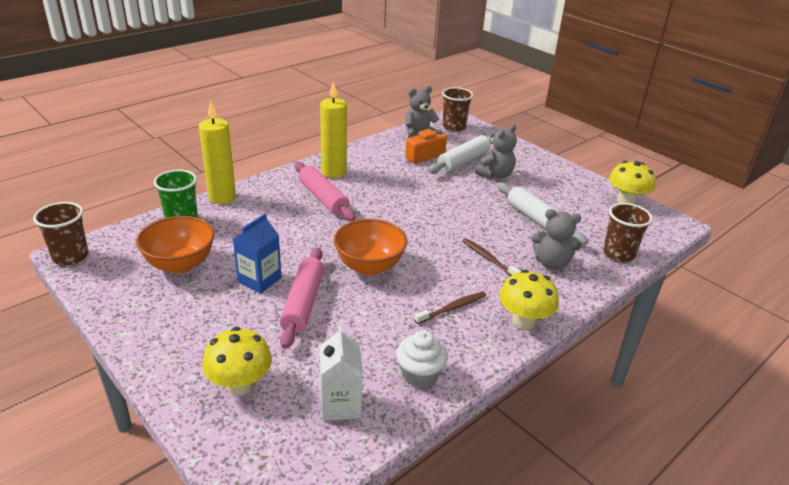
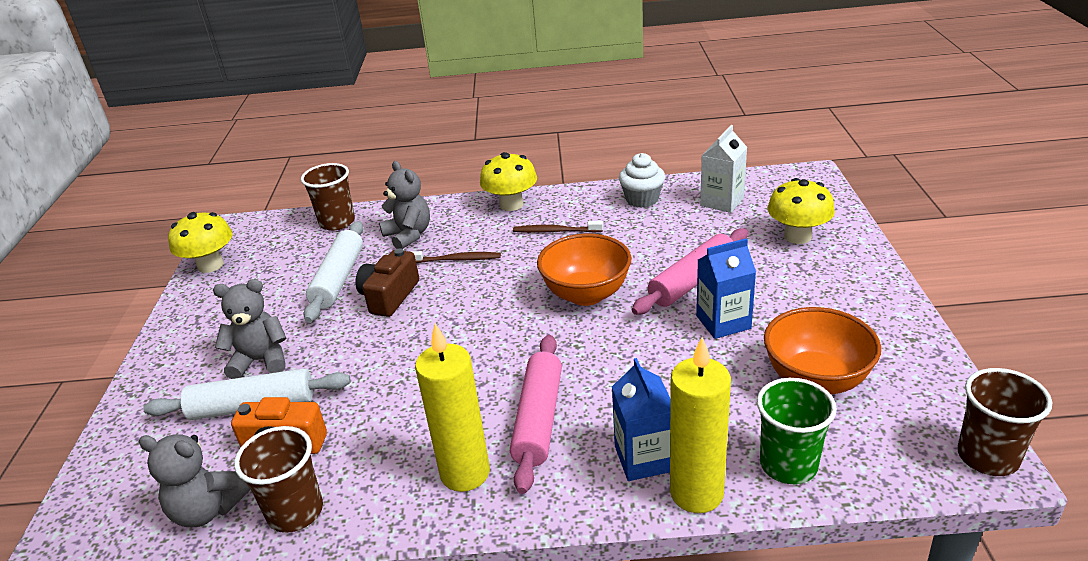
camera: 135 degrees left, 0 degrees up
brown cup [442,87,473,132] -> brown cup moved to [234,426,323,533]
brown toothbrush [462,238,521,276] -> brown toothbrush turned 90 degrees counterclockwise [412,251,501,263]
none -> brown camera [356,248,419,317]
none -> blue carton [612,358,670,481]

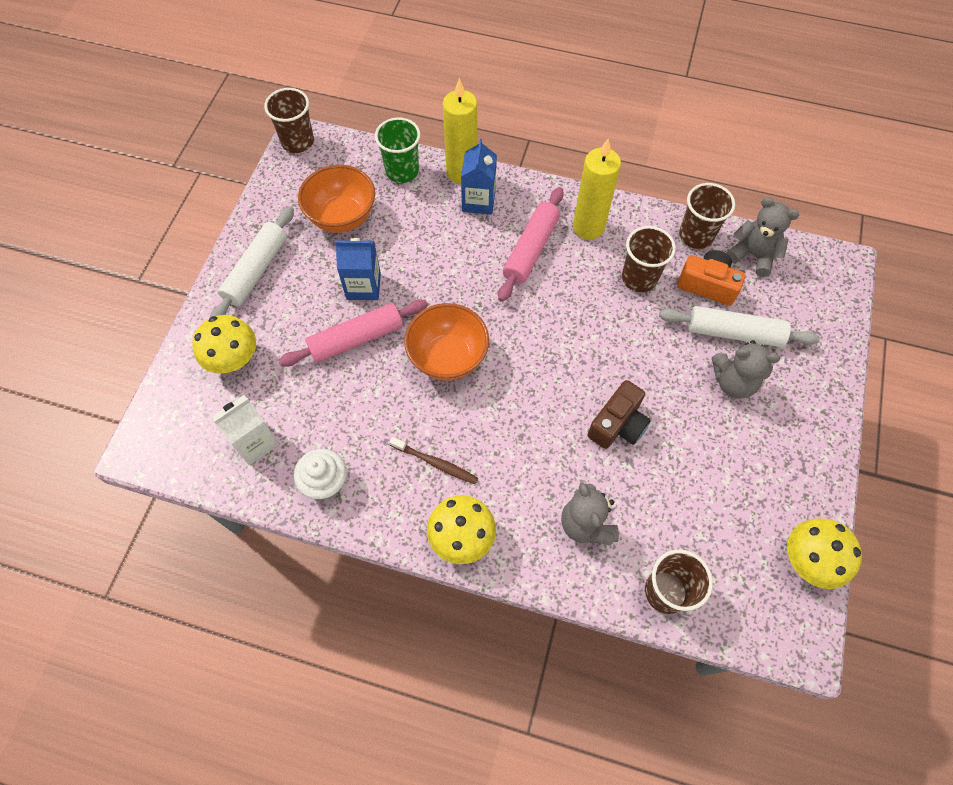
camera: 165 degrees left, 30 degrees up
white rolling pin [303,221,363,323] -> white rolling pin moved to [210,206,294,318]
brown toothbrush [412,251,501,263] -> none
none -> brown cup [622,226,676,292]

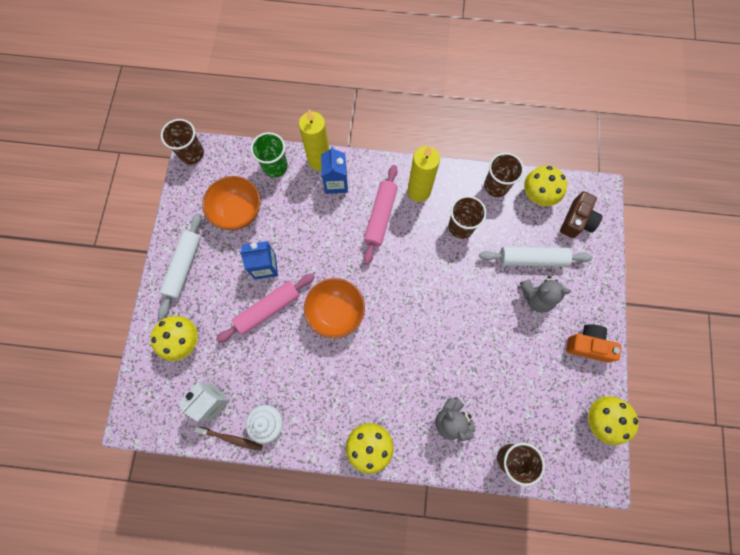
camera: 10 degrees left, 10 degrees up
brown toothbrush [389,437,478,484] -> brown toothbrush moved to [195,426,263,451]
brown camera [587,380,651,449] -> brown camera moved to [560,191,603,238]
orange camera [677,250,745,306] -> orange camera moved to [566,324,621,362]
grey teddy bear [727,197,799,277] -> yellow mushroom [524,166,567,206]

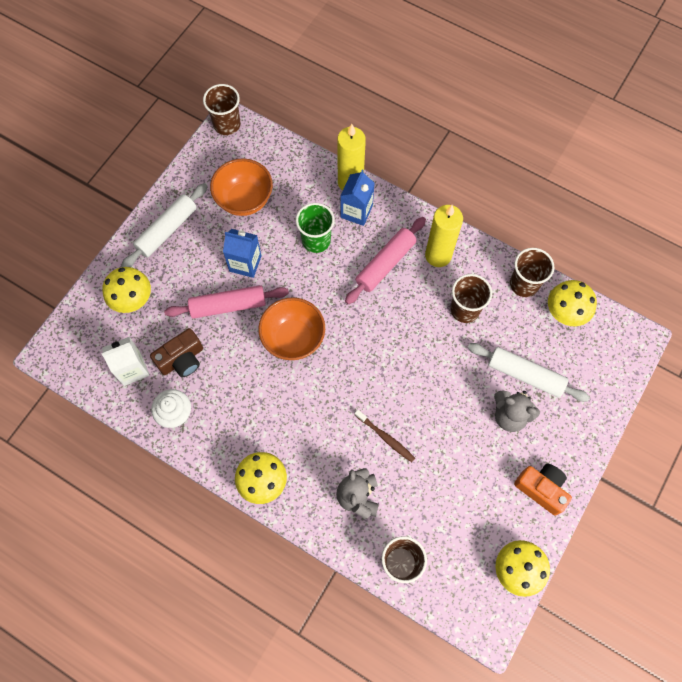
camera: 25 degrees right, 5 degrees down
brown toothbrush [195,426,263,451] -> brown toothbrush moved to [355,410,415,462]
green cup [251,132,288,178] -> green cup moved to [296,203,335,253]
brown camera [560,191,603,238] -> brown camera moved to [150,328,203,377]

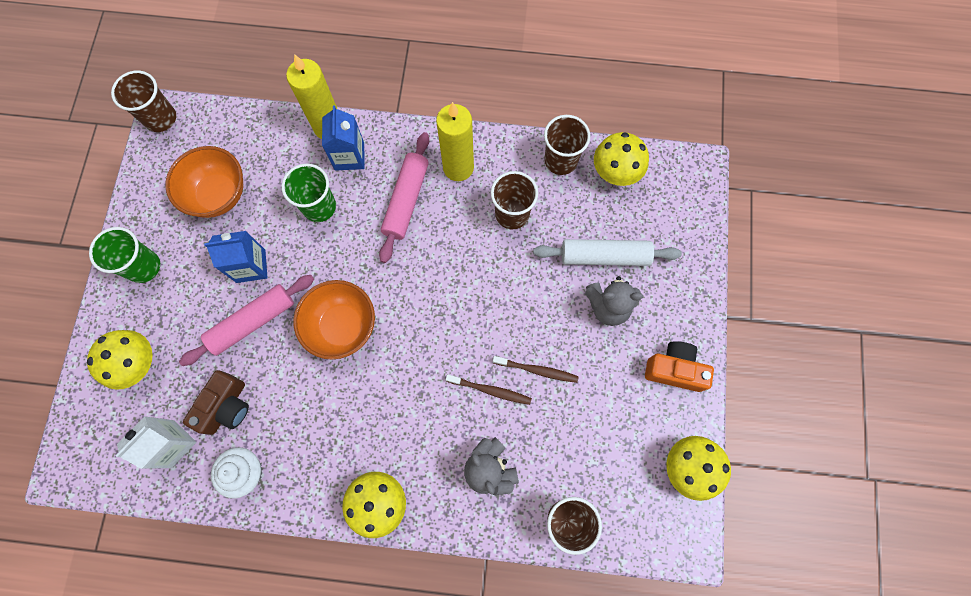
camera: 25 degrees left, 5 degrees up
white rolling pin [121,183,208,267] -> green cup [89,227,160,283]
none -> brown toothbrush [493,356,579,383]

